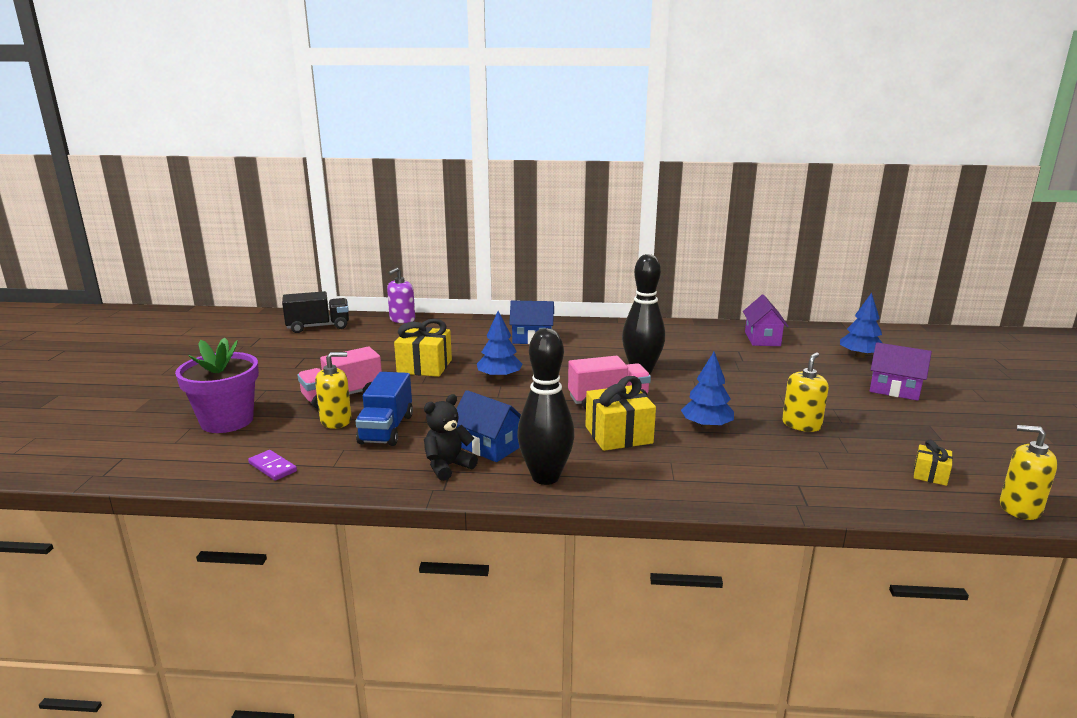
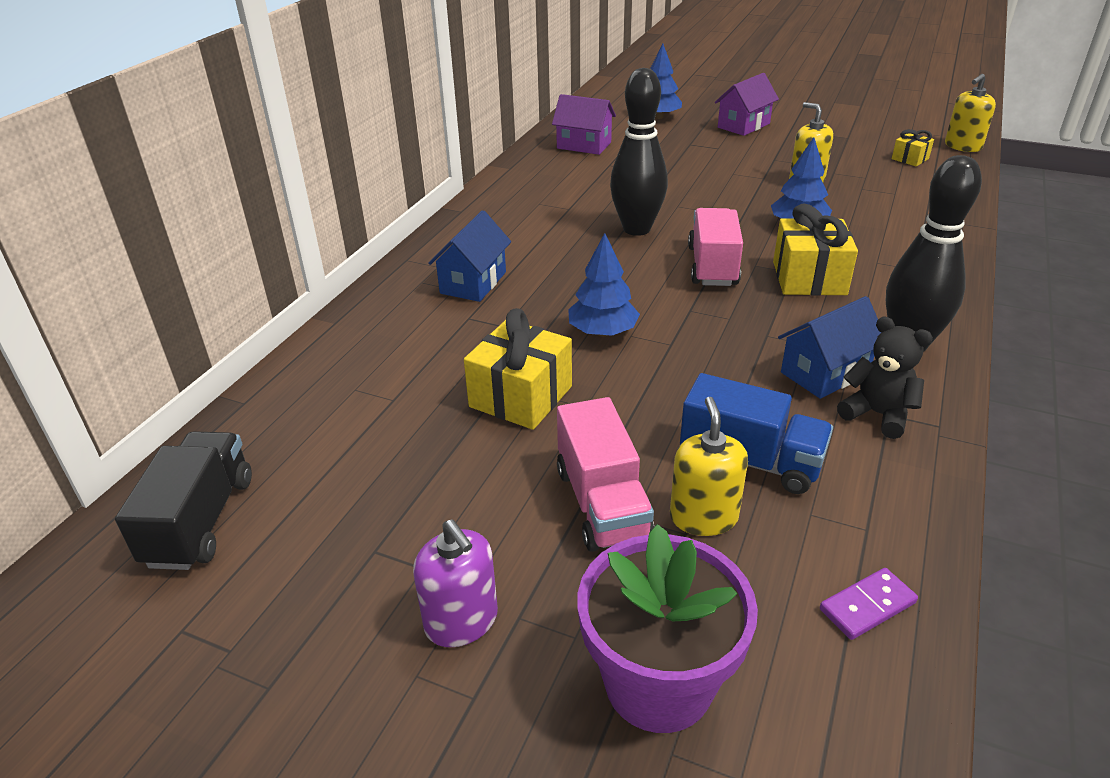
camera: 70 degrees left, 15 degrees up
purple soap dispenser [387,268,415,323] -> purple soap dispenser moved to [413,519,498,647]
black teddy bear [424,394,478,481] -> black teddy bear turned 150 degrees clockwise [837,316,933,439]

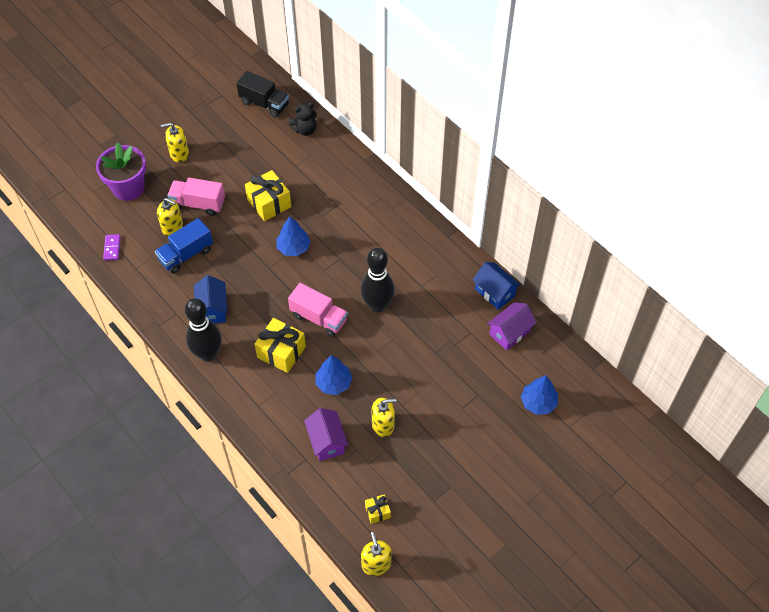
camera: 115 degrees right, 20 degrees up
purple soap dispenser [413,519,498,647] -> yellow soap dispenser [161,123,189,163]
blue house [428,210,511,302] -> blue house moved to [473,262,521,310]
purple house [715,73,779,136] -> purple house moved to [304,408,349,461]
black teddy bear [837,316,933,439] -> black teddy bear moved to [289,102,317,136]

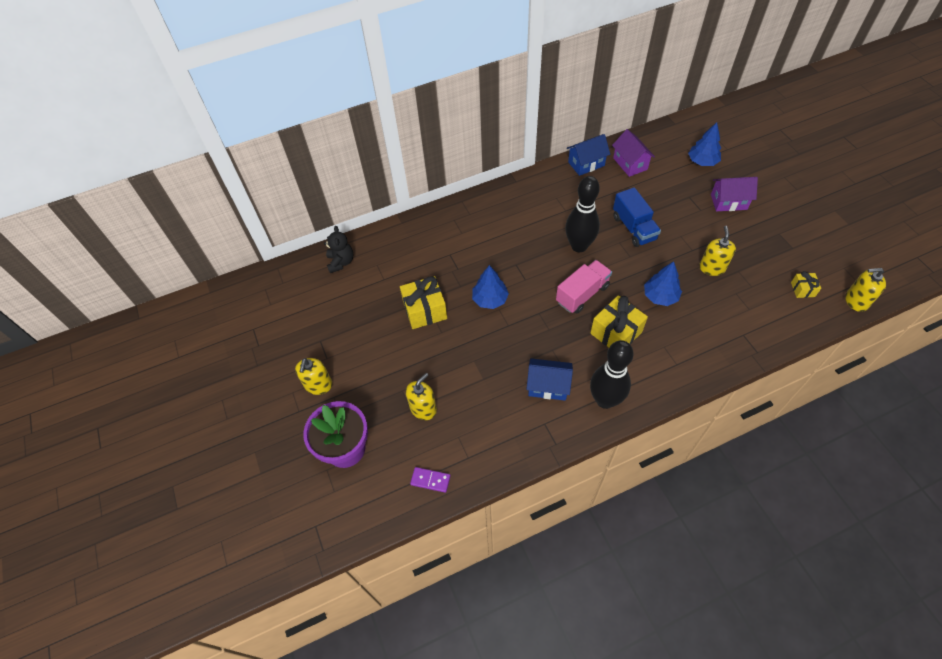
camera: 70 degrees left, 0 degrees up
blue truck [155,218,213,273] -> blue truck moved to [613,187,661,247]
pink truck [167,178,225,216] -> none
black truck [236,71,289,118] -> none
purple house [304,408,349,461] -> purple house moved to [711,177,758,211]

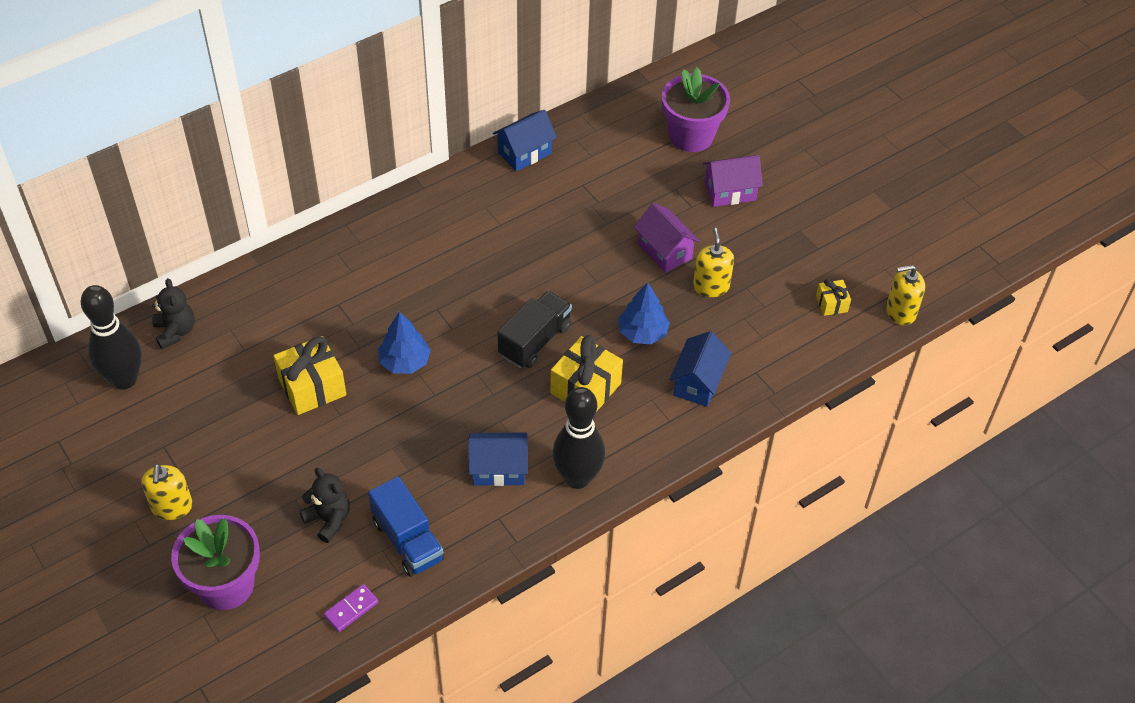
camera: 15 degrees left, 5 degrees down
yellow soap dispenser [406,373,437,420] -> black teddy bear [299,468,350,543]
purple domino [410,467,450,493] -> purple domino turned 45 degrees counterclockwise [324,584,379,632]
pink truck [556,260,612,313] -> black truck [497,291,572,368]
black bowling pin [565,176,600,252] -> black bowling pin moved to [81,285,142,390]
purple house [612,129,655,177] -> purple house moved to [634,203,700,273]
blue truck [613,187,661,247] -> blue truck moved to [368,477,445,577]
blue tree [688,122,721,166] -> purple flower pot [662,67,730,152]
none -> blue house [669,331,731,407]

